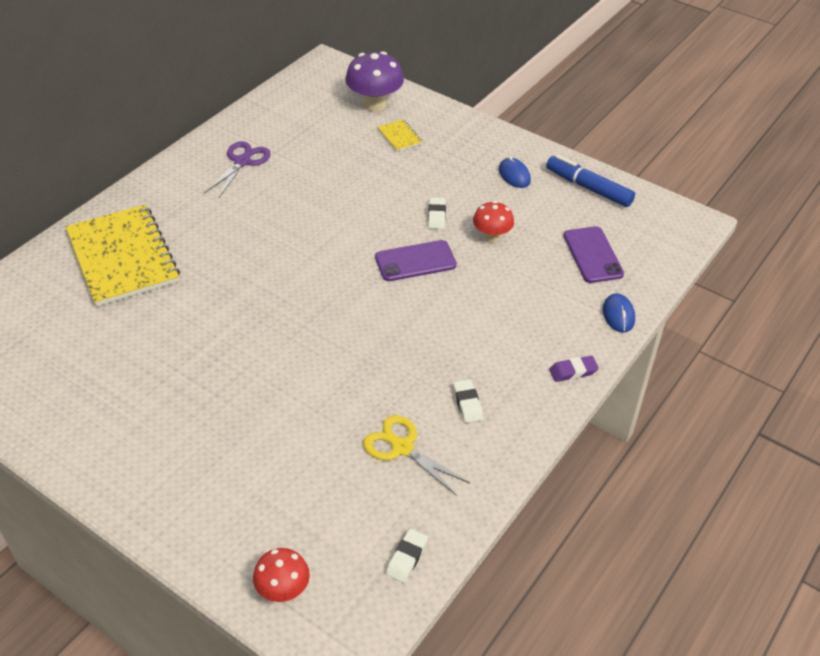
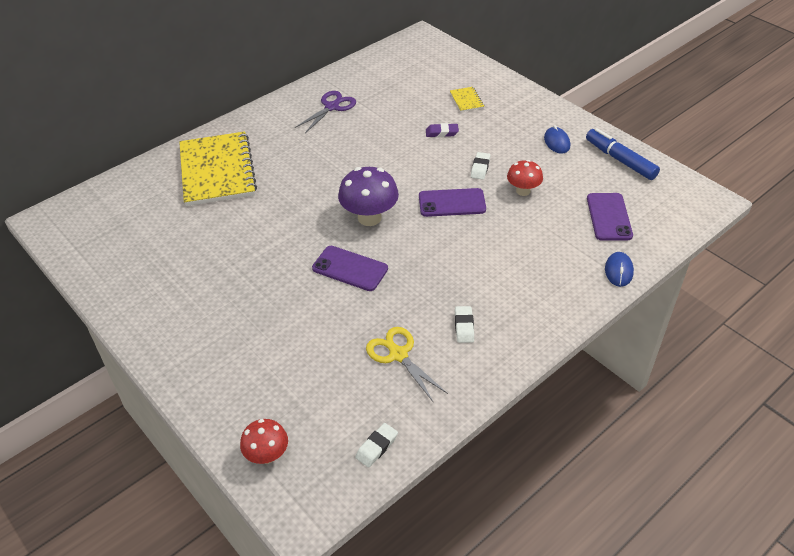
camera: 15 degrees right, 0 degrees up
purple mushroom [345,51,404,111] -> purple mushroom moved to [338,167,399,226]
purple eraser [549,356,599,382] -> purple eraser moved to [426,123,459,137]
none -> purple phone [312,246,388,291]

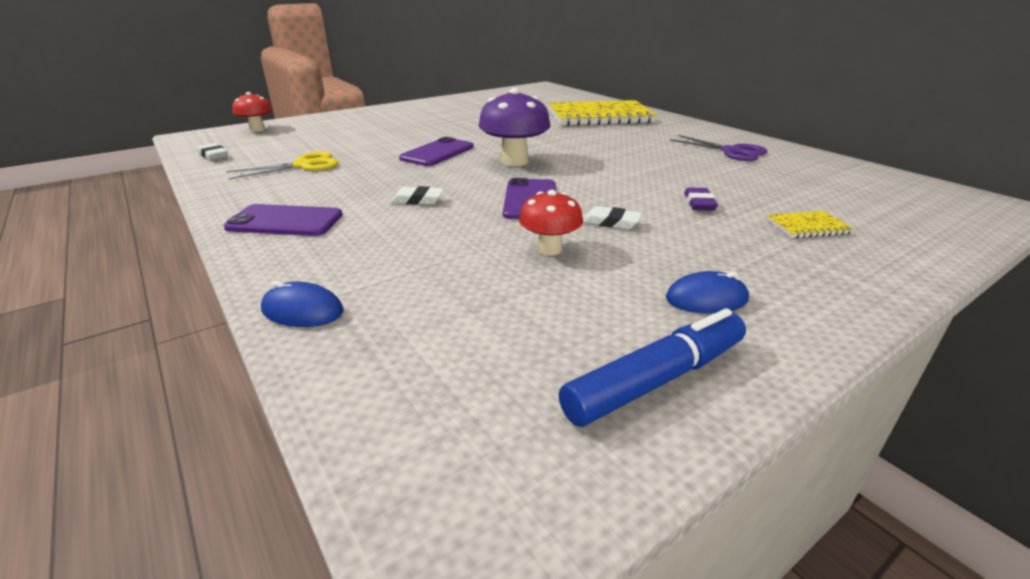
camera: 95 degrees right, 15 degrees down
white eraser [455,306,474,343] -> white eraser moved to [391,186,444,205]
purple phone [587,193,633,241] -> purple phone moved to [224,204,343,236]

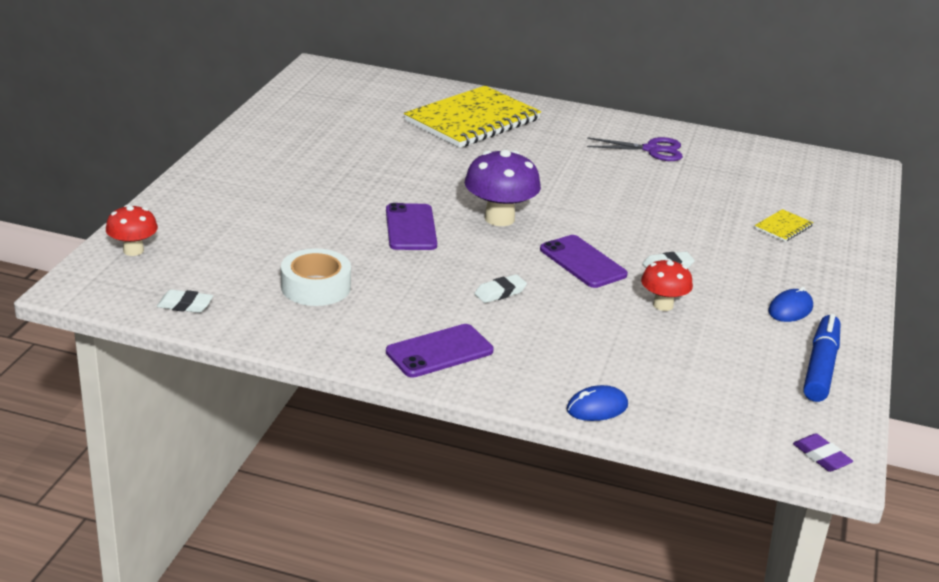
camera: 40 degrees left, 0 degrees up
yellow scissors [226,151,339,180] -> white tape [281,249,351,306]
purple eraser [684,187,718,211] -> purple eraser moved to [793,433,853,472]

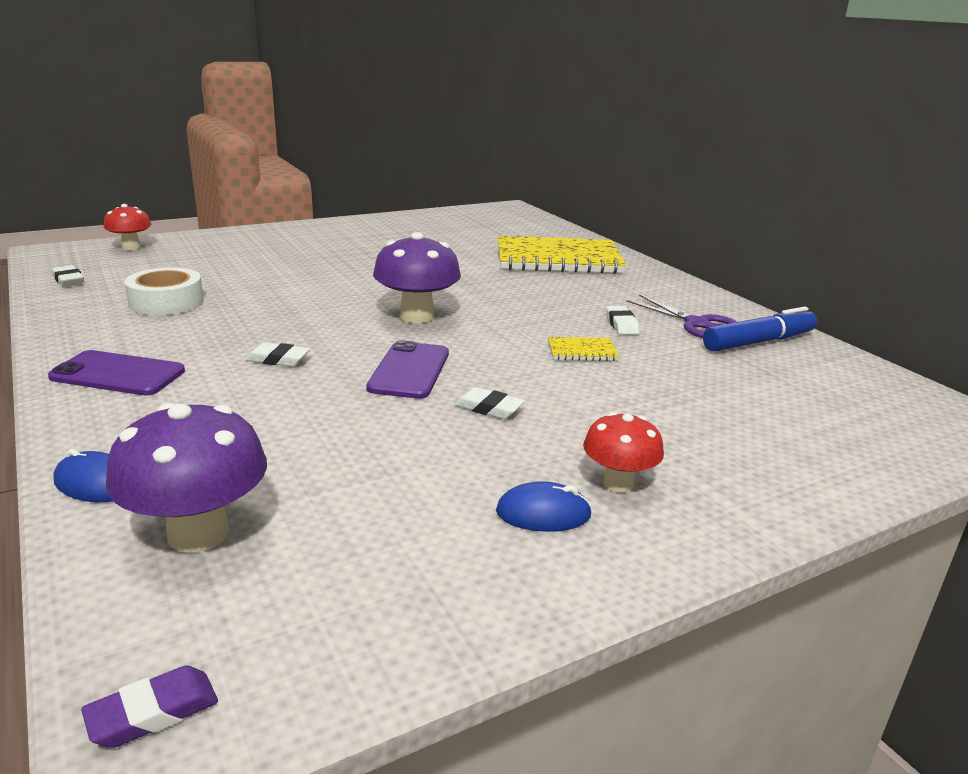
camera: 45 degrees right, 5 degrees down
purple phone [386,203,437,250] -> none
red mushroom [641,259,693,311] -> red mushroom moved to [583,412,664,492]
yellow notebook [755,209,813,242] -> yellow notebook moved to [548,337,619,361]
purple eraser [793,433,853,472] -> purple eraser turned 45 degrees clockwise [81,665,218,748]
blue marker [803,314,840,402] -> blue marker moved to [703,307,817,352]
none -> purple mushroom [106,403,267,553]
none -> white eraser [606,306,640,335]

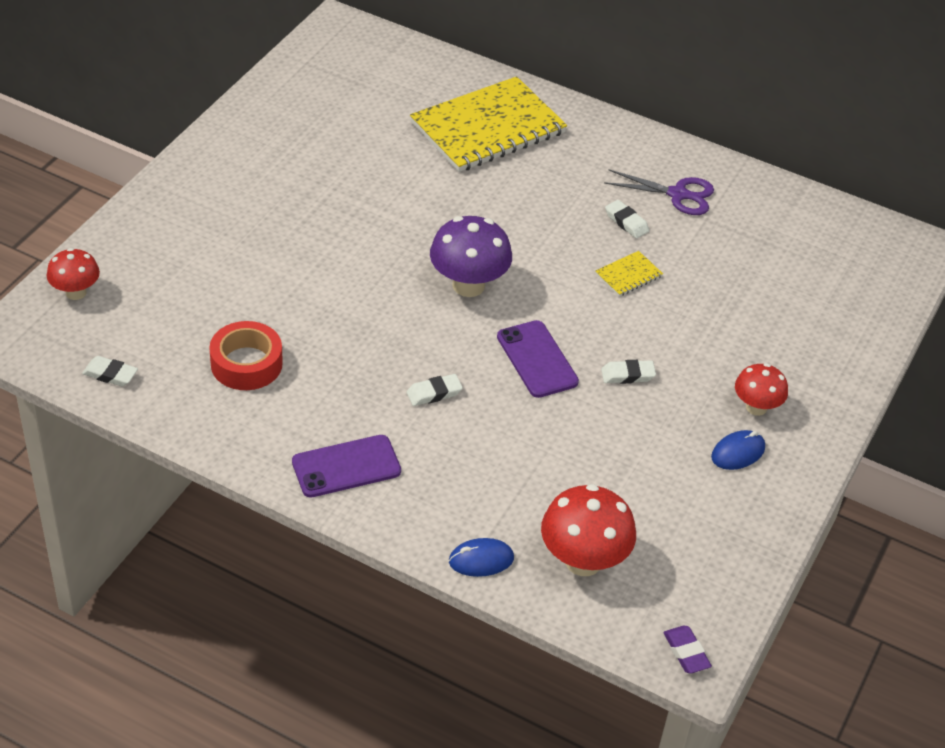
camera: 35 degrees left, 20 degrees up
purple eraser [81,665,218,748] -> purple eraser turned 45 degrees counterclockwise [663,626,712,674]
purple mushroom [106,403,267,553] -> red mushroom [541,484,636,576]
white tape [124,267,204,315] -> red tape [209,321,283,390]
blue marker [703,307,817,352] -> none

